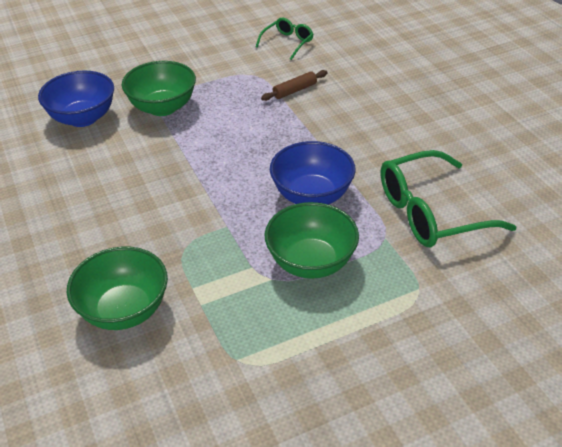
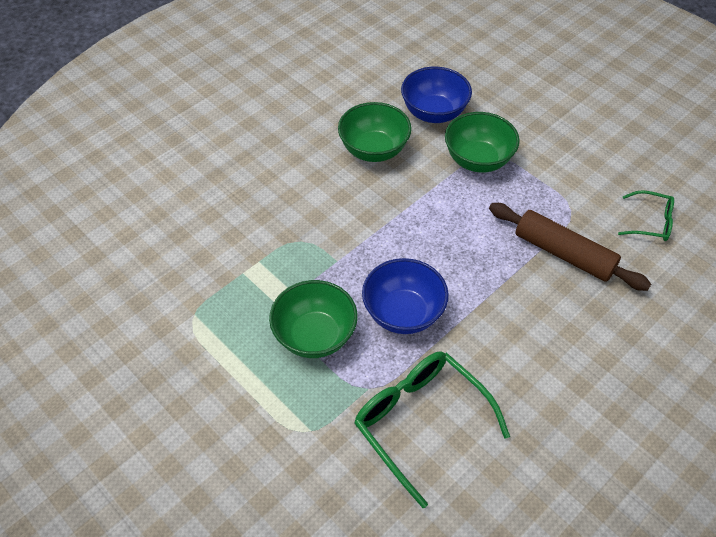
camera: 70 degrees right, 10 degrees up
green bowl [67,247,168,330] -> green bowl moved to [338,102,412,162]
brown rolling pin [261,70,327,101] -> brown rolling pin [489,203,651,291], size x1.95

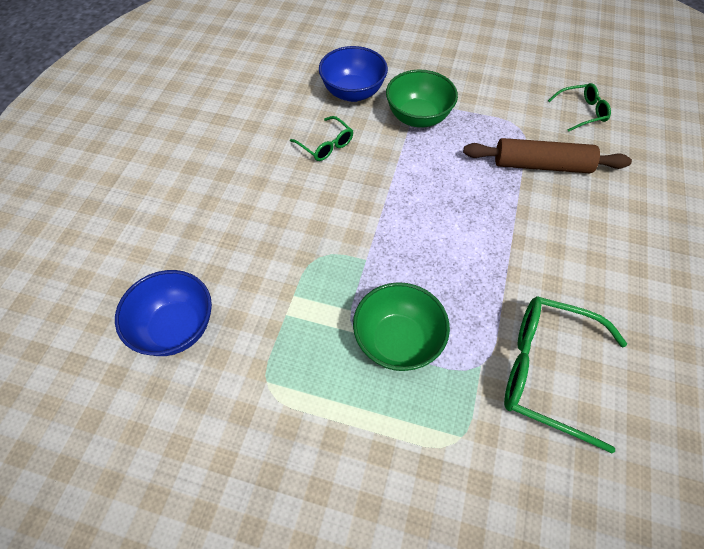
camera: 30 degrees left, 5 degrees up
green bowl [338,102,412,162] -> green glasses [290,116,353,161]
blue bowl [362,258,449,334] -> blue bowl moved to [115,270,212,356]

